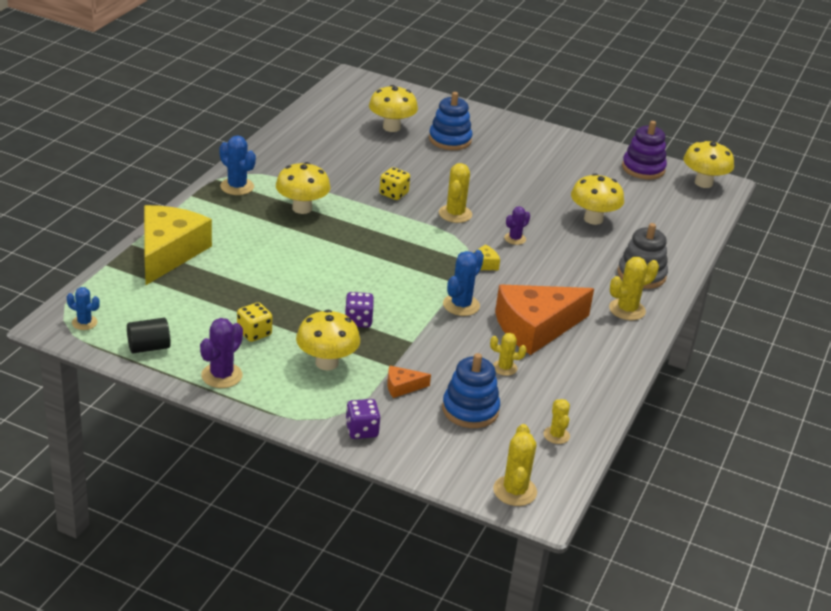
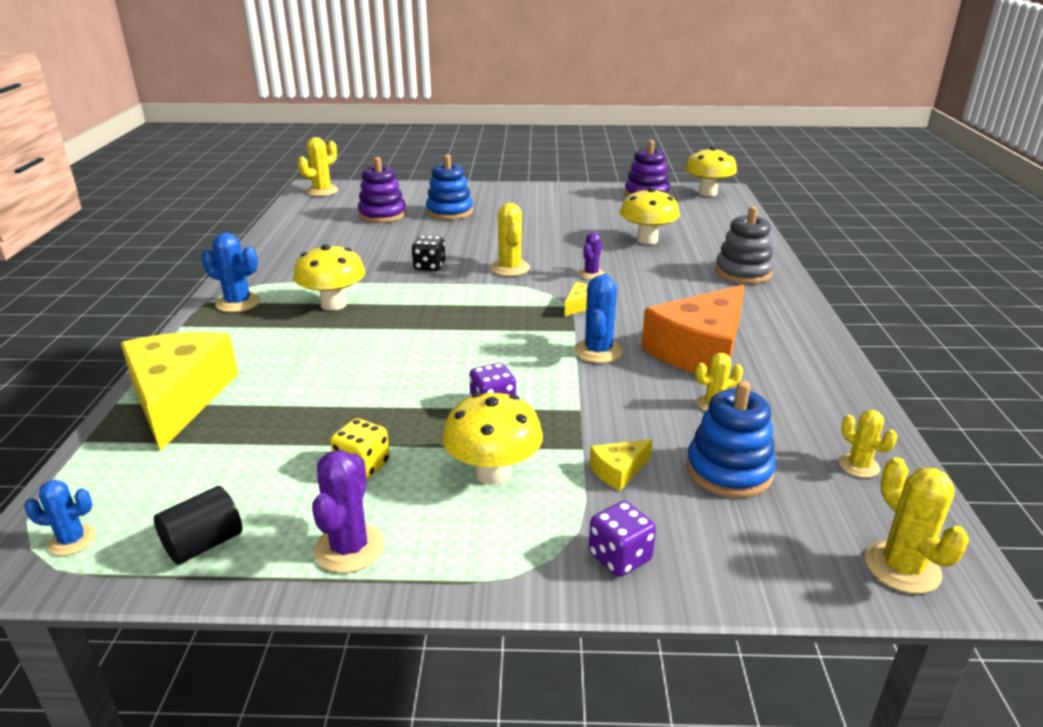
camera: 20 degrees left, 5 degrees down
yellow mushroom [369,85,418,132] -> purple stacking toy [358,157,406,223]
yellow dice [379,167,410,200] -> black dice [412,236,445,271]
orange cheese [387,366,431,398] -> yellow cheese [590,439,653,491]
yellow cactus [609,257,659,320] -> yellow cactus moved to [298,137,338,196]

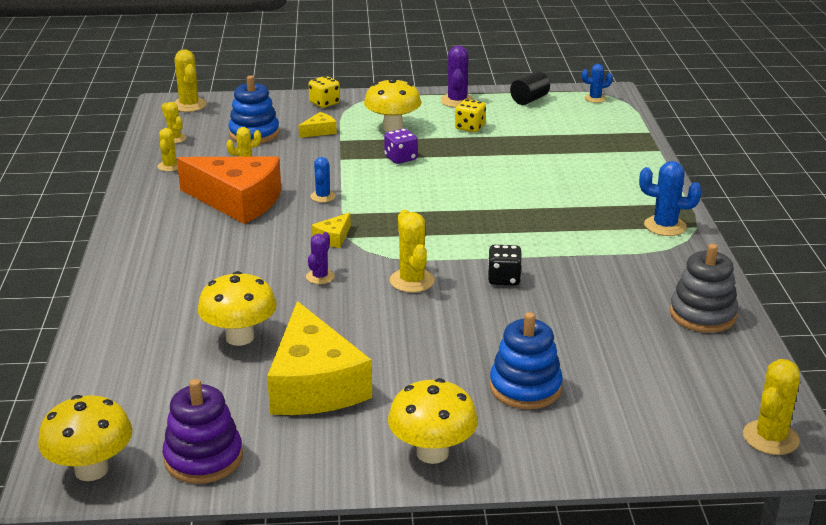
camera: 175 degrees right, 0 degrees up
yellow cheese [121,332,238,451] -> yellow cheese moved to [267,301,372,415]
yellow mushroom [293,244,365,311] -> yellow mushroom moved to [388,378,478,464]
purple stacking toy [358,157,406,223] -> none
blue cactus [574,274,623,363] -> blue cactus [310,157,336,202], size x0.64
purple dice [589,501,656,577] -> yellow dice [309,76,340,108]
orange cheese [641,285,745,374] -> orange cheese turned 75 degrees clockwise [177,156,281,224]
grey stacking toy [715,206,774,284] -> grey stacking toy moved to [670,244,738,333]
none -> yellow cactus [158,128,178,172]

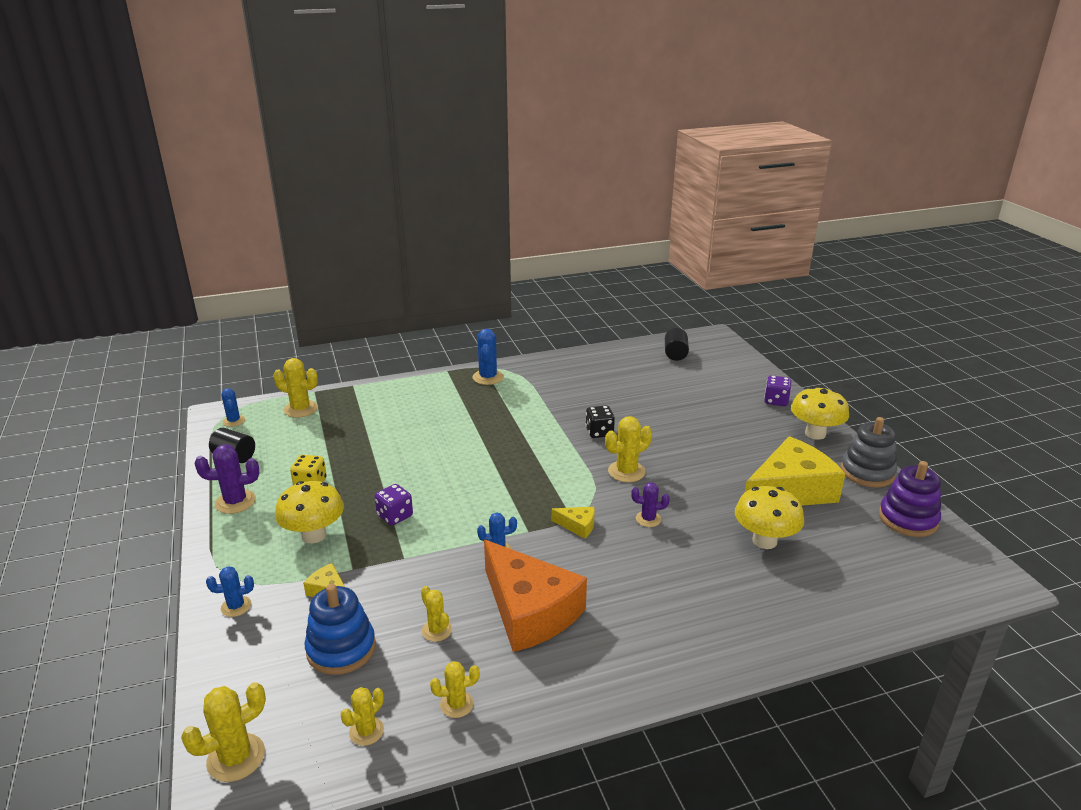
camera: 105 degrees left, 0 degrees up
yellow mushroom [38,395,133,481] -> none
orange cheese [177,156,281,224] -> orange cheese turned 135 degrees clockwise [484,540,587,652]
yellow dice [309,76,340,108] -> blue cactus [206,567,254,617]
blue stacking toy [490,312,563,409] -> none
grey stacking toy [670,244,738,333] -> grey stacking toy moved to [841,417,897,487]
yellow cactus [743,359,800,455] -> yellow cactus moved to [273,358,318,418]
none -> black cylinder [665,328,689,361]
none -> purple dice [764,375,791,406]

